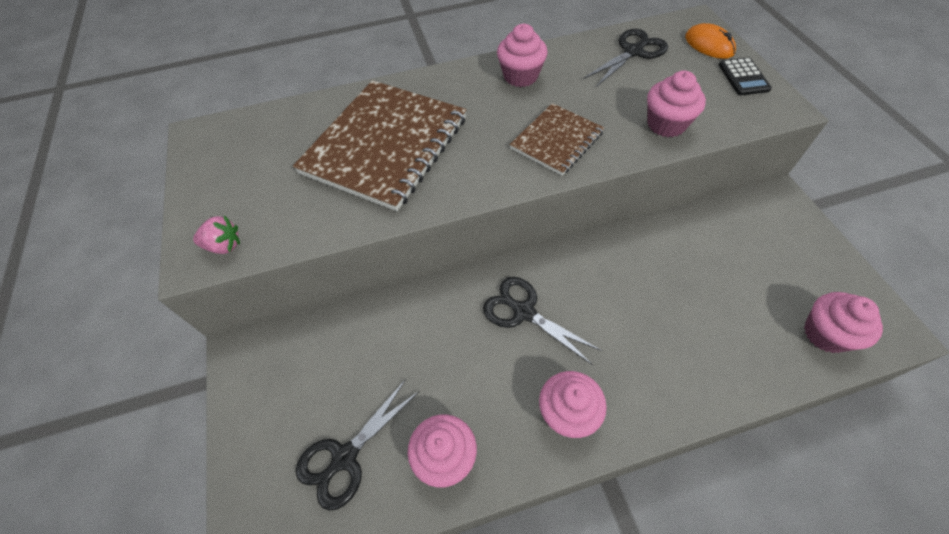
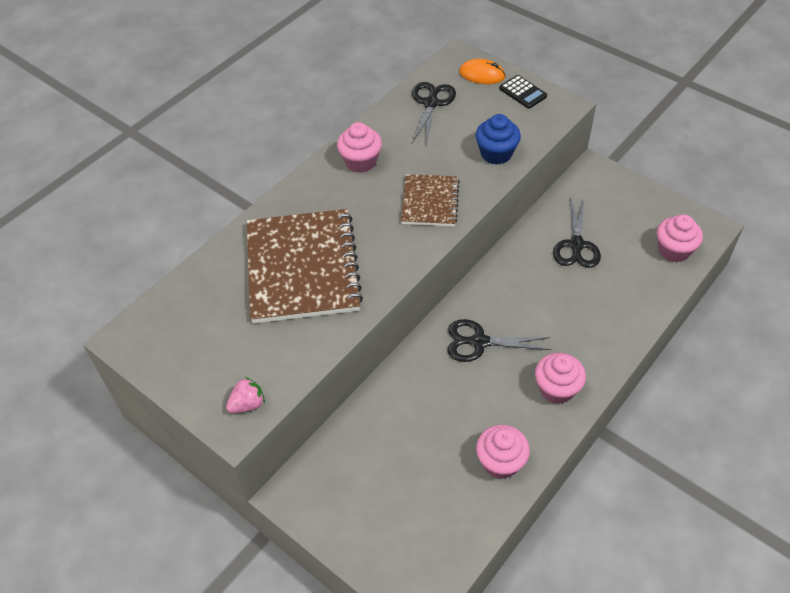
camera: 35 degrees left, 5 degrees down
black scissors [296,379,419,511] -> black scissors moved to [553,196,601,268]
pink cupcake [647,70,706,137] -> blue cupcake [476,114,521,165]

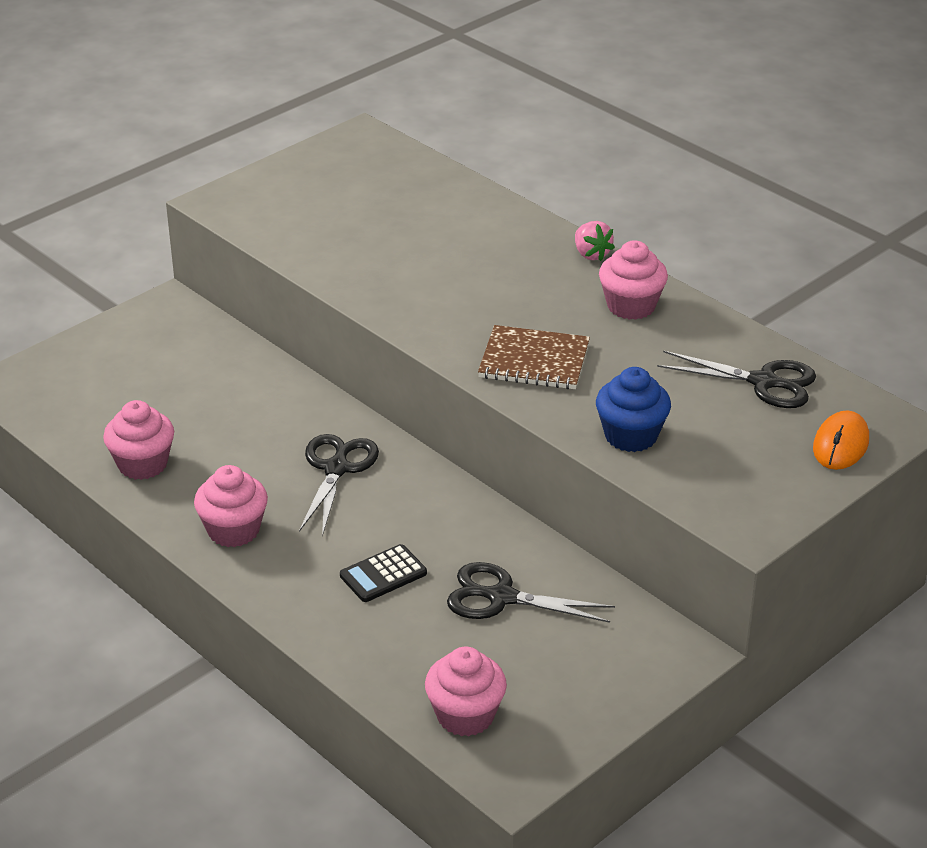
camera: 95 degrees right, 15 degrees down
pink strawberry [226,377,265,413] -> pink strawberry moved to [575,221,615,261]
brown notebook [247,209,363,323] -> none
black calculator [499,75,547,109] -> black calculator moved to [340,544,427,602]

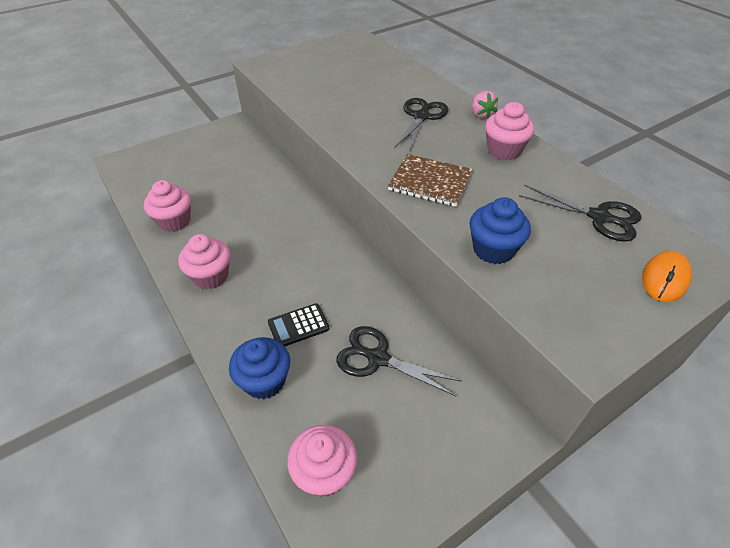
camera: 10 degrees right, 10 degrees up
black scissors [299,434,379,536] -> black scissors moved to [395,98,448,152]
none -> blue cupcake [229,337,290,399]

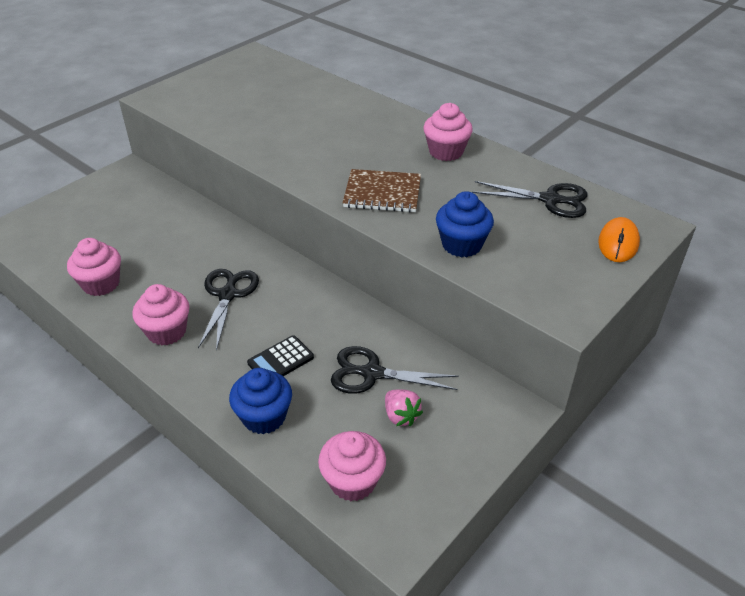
camera: 15 degrees left, 5 degrees down
black scissors [395,98,448,152] -> black scissors moved to [198,269,259,351]
pink strawberry [472,91,499,119] -> pink strawberry moved to [385,390,423,426]

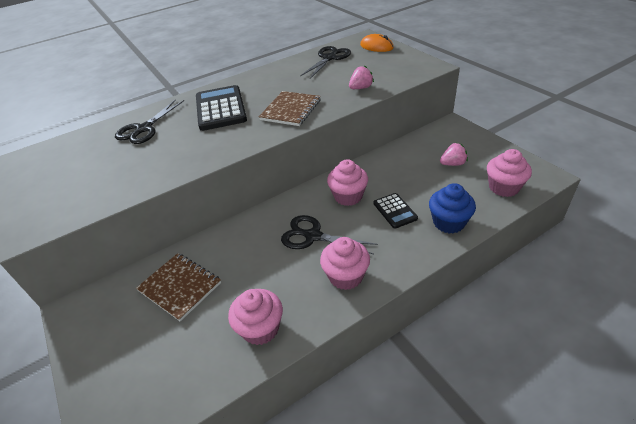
camera: 70 degrees left, 0 degrees up
black scissors [331,346,459,394] -> black scissors moved to [115,100,184,144]
pink cupcake [423,103,473,161] -> pink cupcake moved to [327,159,368,206]
blue cupcake [436,191,494,257] -> pink strawberry [349,65,374,89]
none -> brown notebook [136,253,221,321]
none -> black calculator [196,85,247,131]

